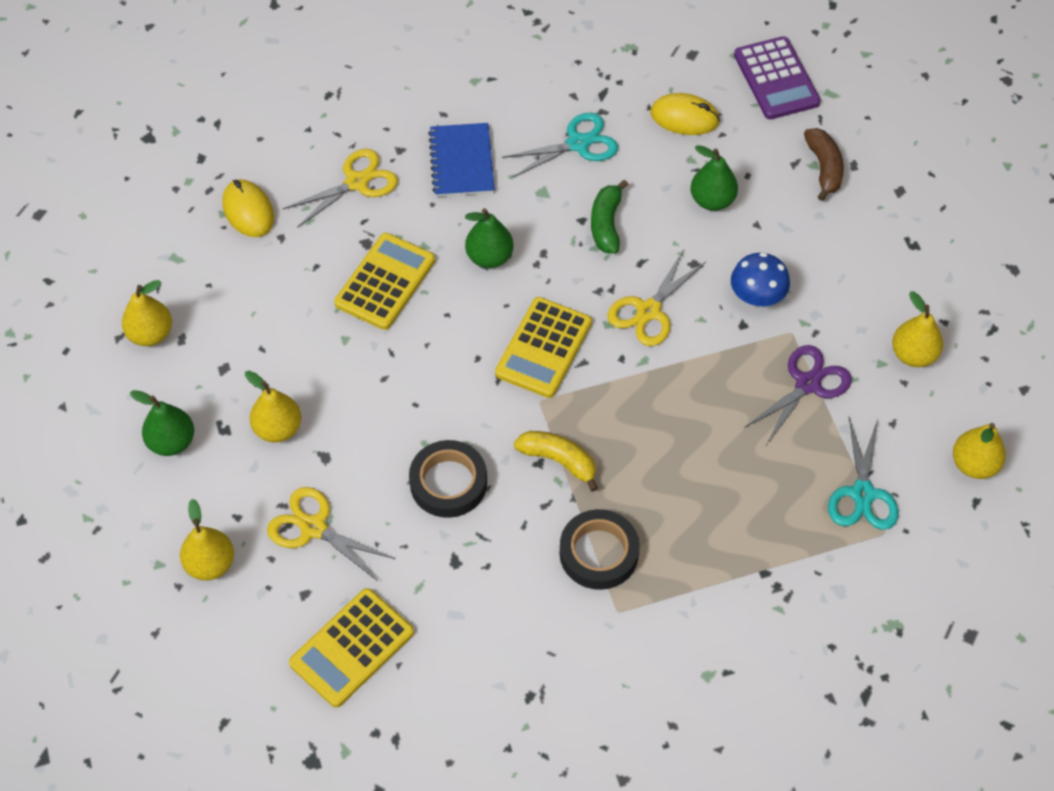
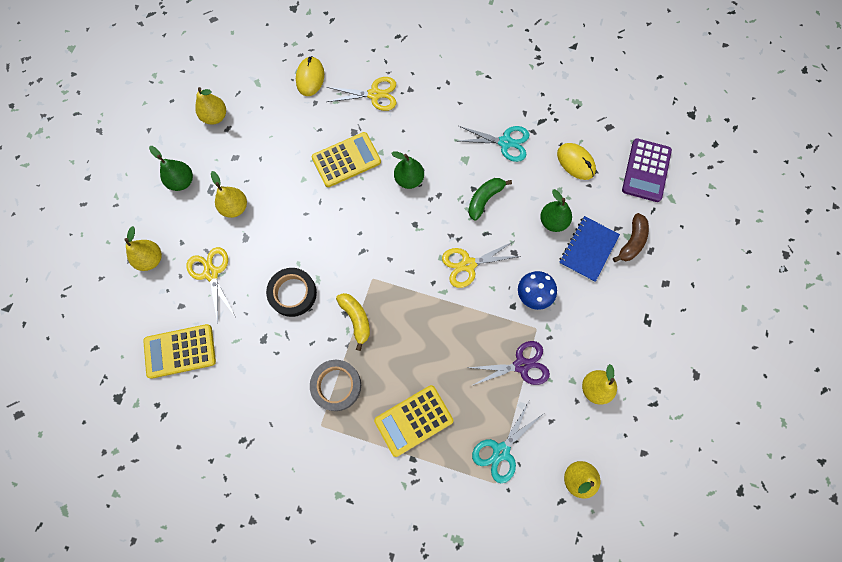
camera: 35 degrees right, 15 degrees up
blue notebook [428,123,495,197] -> blue notebook moved to [559,216,620,282]
yellow calculator [495,297,592,398] -> yellow calculator moved to [374,385,453,457]
black tape [560,509,640,590] -> grey tape [310,360,361,411]

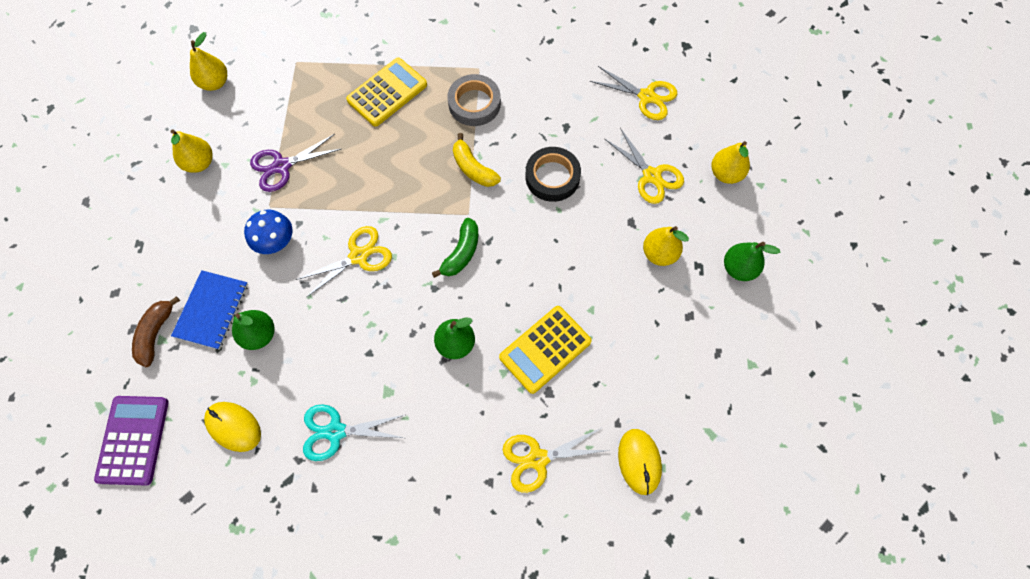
camera: 165 degrees right, 5 degrees down
yellow calculator [143,324,216,379] -> yellow scissors [590,66,677,120]
yellow pear [195,87,226,124] -> none
green banana [468,178,512,220] -> green banana moved to [432,218,478,278]
turquoise scissors [472,402,543,483] -> none

